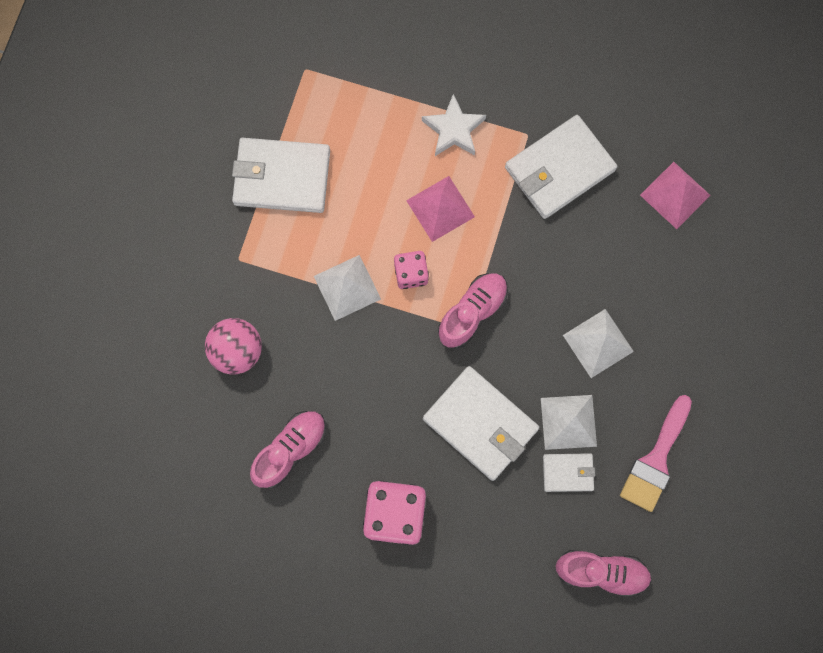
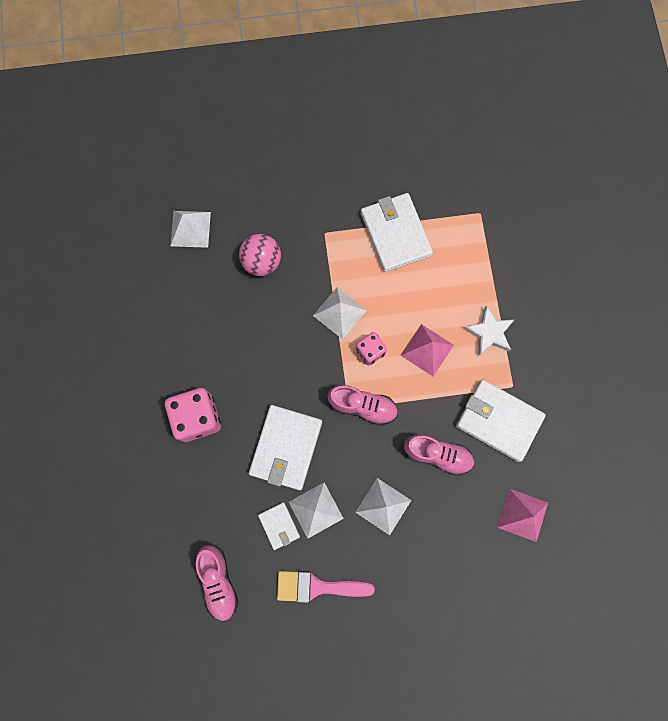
camera: 65 degrees right, 0 degrees up
pink shoe [250,411,326,488] -> pink shoe moved to [404,434,474,476]
none -> white pyramid [171,211,211,248]

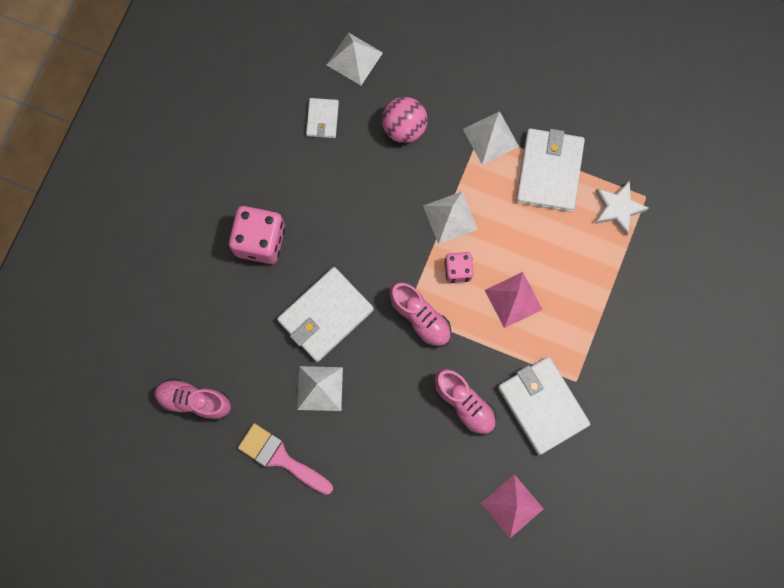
camera: 30 degrees right, 0 degrees up
pink shoe [196,545,239,622] -> pink shoe turned 90 degrees clockwise [154,378,231,421]
white wallet [258,502,300,550] -> white wallet moved to [306,98,339,138]
white pyramid [355,478,411,535] -> white pyramid moved to [463,111,519,165]
white star [464,305,515,356] -> white star moved to [594,180,649,236]

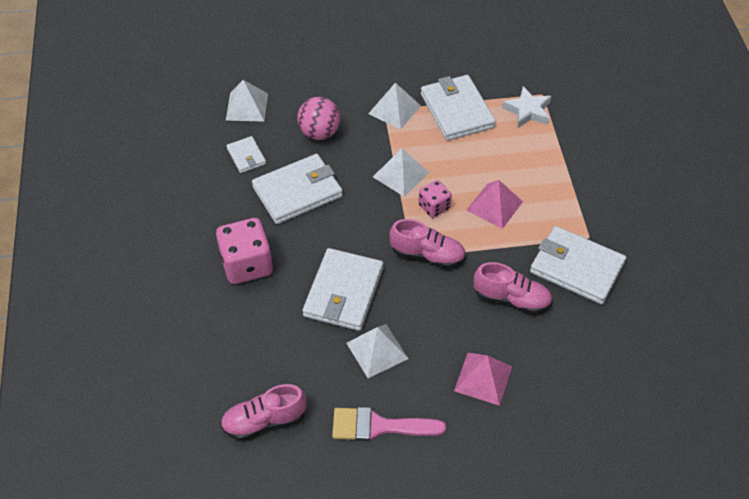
camera: 30 degrees left, 25 degrees down
pink pyramid [481,474,544,538] -> pink pyramid moved to [454,353,512,406]
none -> white wallet [252,154,343,224]

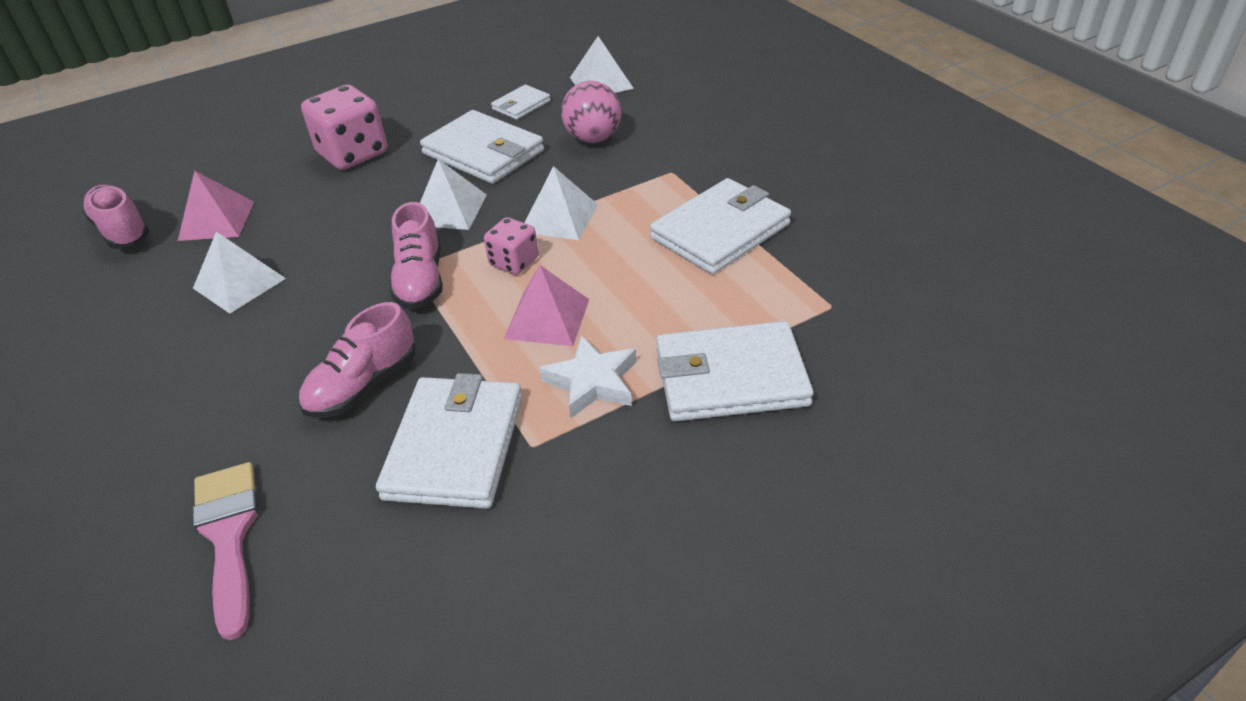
camera: 70 degrees right, 10 degrees down
white wallet [302,248,384,331] -> white wallet moved to [656,321,814,421]
pink brush [332,407,446,441] -> pink brush moved to [192,462,259,640]
white pyramid [368,83,421,129] -> white pyramid moved to [420,159,487,230]
pink pyramid [454,353,512,406] -> pink pyramid moved to [178,171,254,241]
pink shoe [474,262,552,314] -> pink shoe turned 45 degrees clockwise [298,302,416,418]
white star [502,86,551,128] -> white star moved to [540,335,636,419]

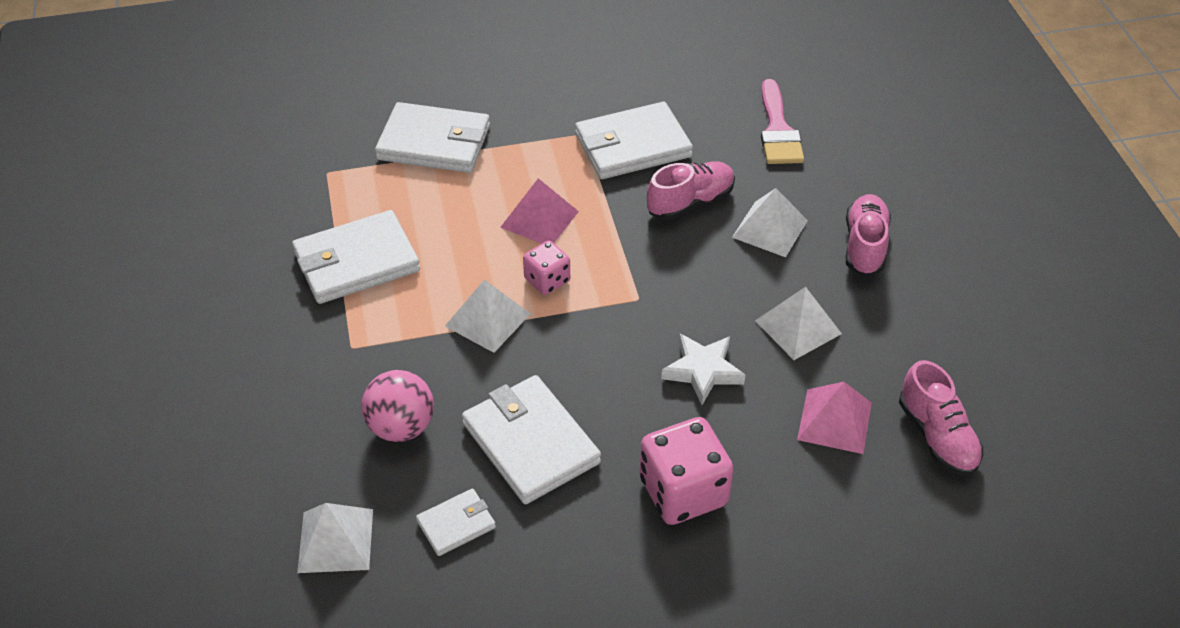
camera: 165 degrees left, 5 degrees up
white wallet [376,373,523,509] -> white wallet turned 45 degrees clockwise [575,102,693,179]
pink shoe [389,202,443,309] -> pink shoe moved to [846,194,891,276]
white pyramid [420,159,487,230] -> white pyramid moved to [732,188,808,257]
white star [540,335,636,419] -> white star moved to [661,333,745,405]

